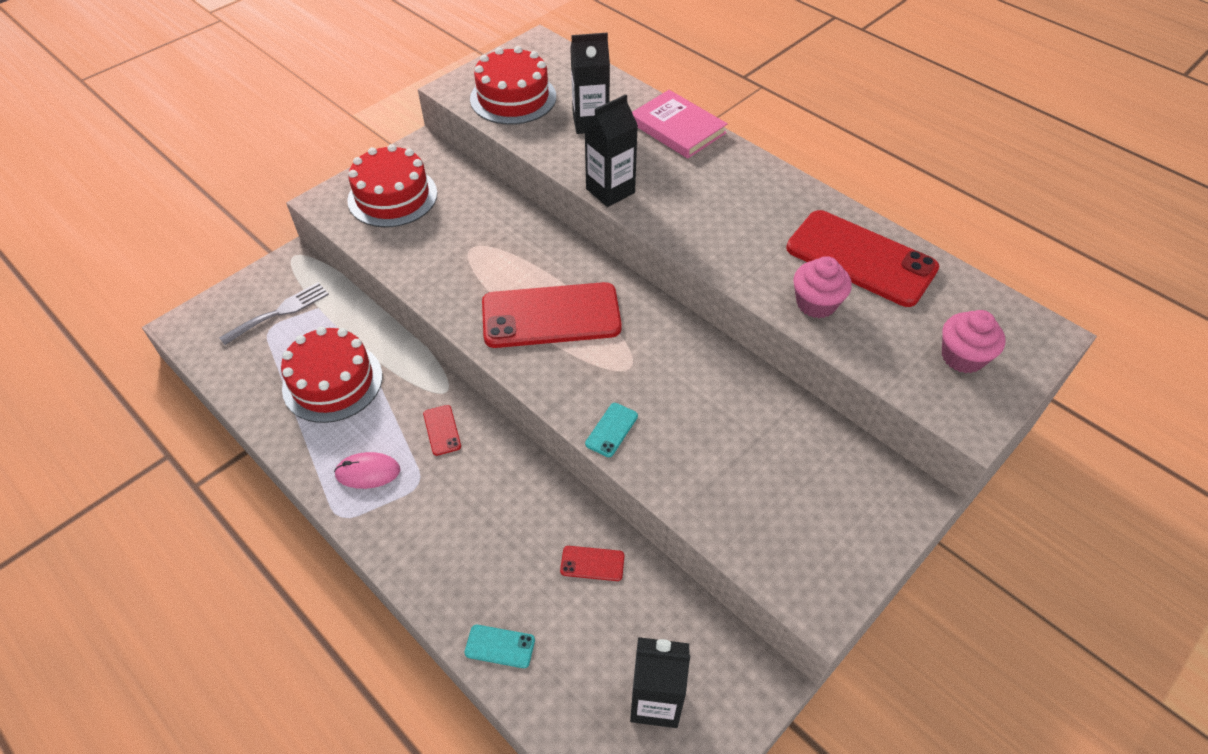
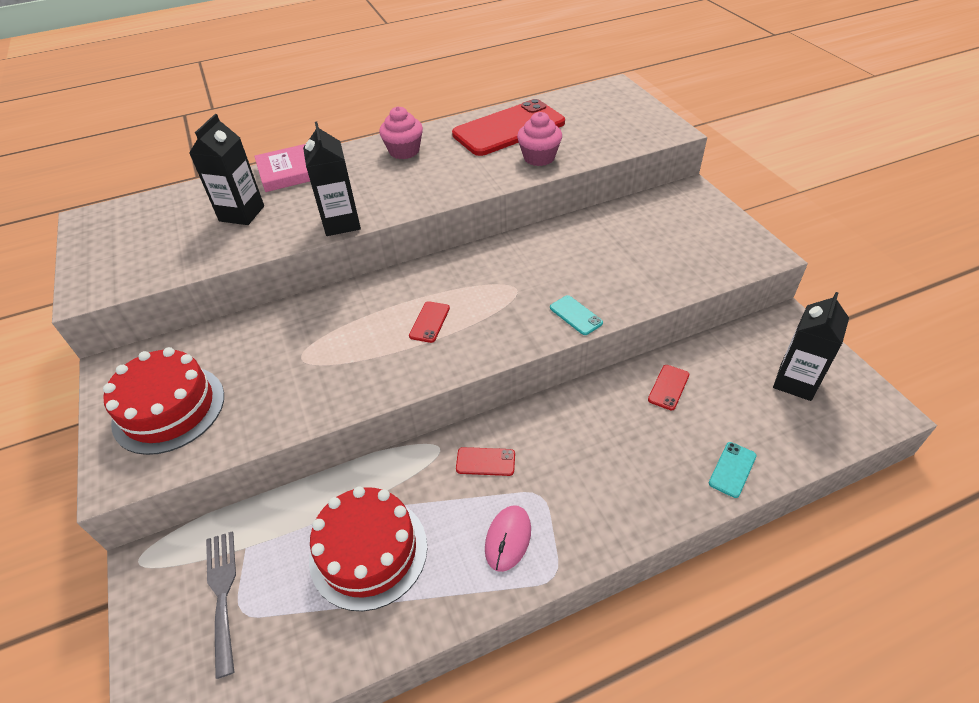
camera: 65 degrees left, 5 degrees down
red cake [470,46,556,125] -> none
red phone [482,282,622,348] -> red phone [409,301,450,343], size x0.40
pink cupcake [942,310,1006,373] -> pink cupcake moved to [379,106,423,159]

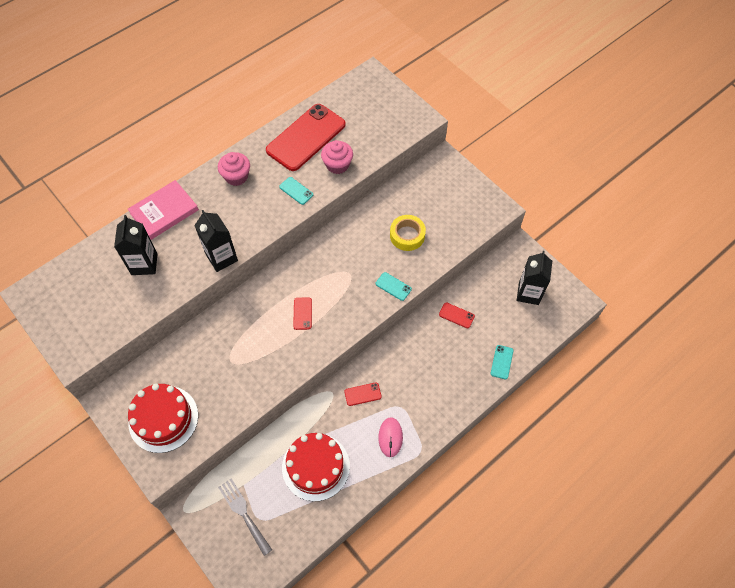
camera: 20 degrees left, 15 degrees up
red phone [648,365,689,410] -> red phone turned 75 degrees counterclockwise [439,302,475,328]
none -> turquoise phone [279,177,313,205]
none -> yellow tape [390,215,426,251]

